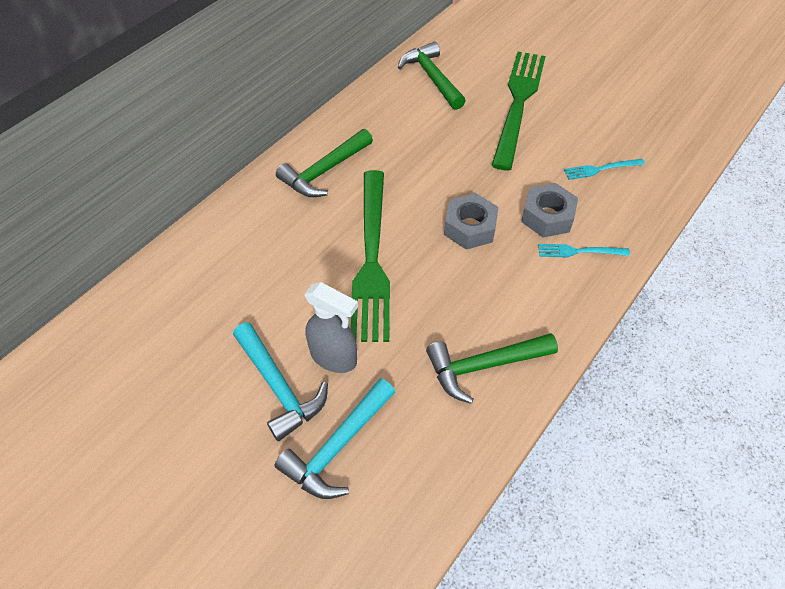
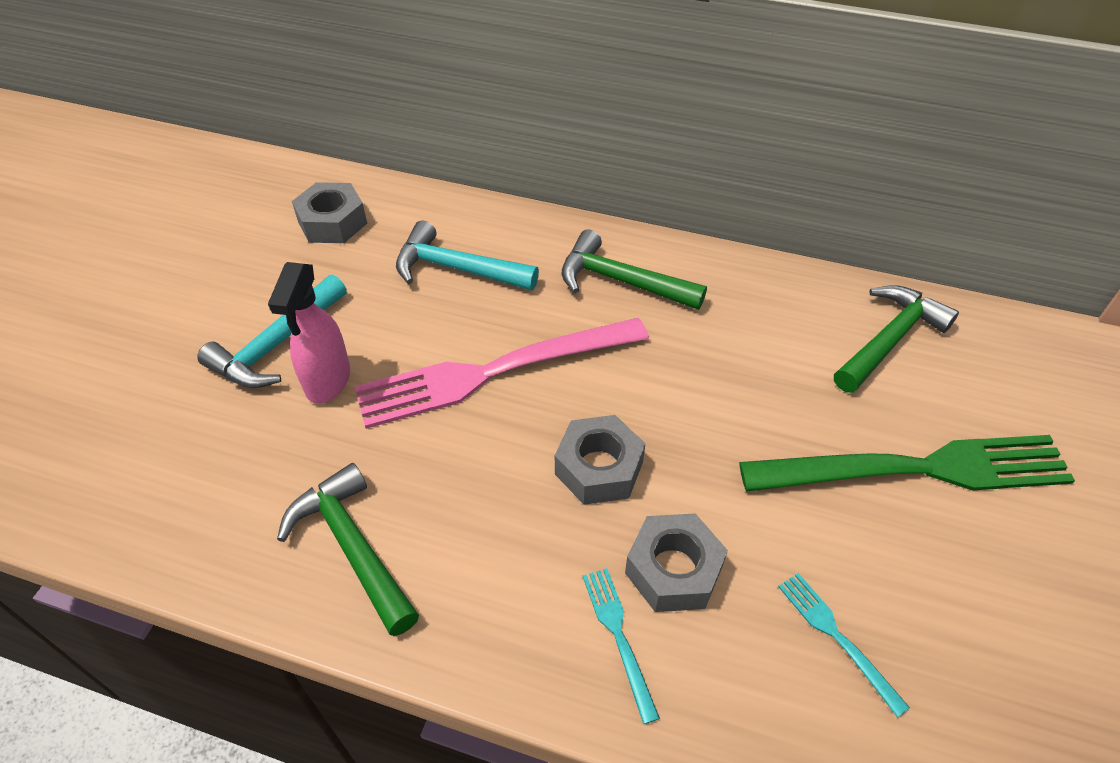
camera: 70 degrees right, 5 degrees down
turquoise hammer [275,378,395,499] -> turquoise hammer moved to [396,221,539,290]
grey spray bottle [305,282,358,373] -> pink spray bottle [268,262,350,404]
green fork [350,170,390,342] -> pink fork [355,318,649,429]
none -> grey nut [292,182,367,243]

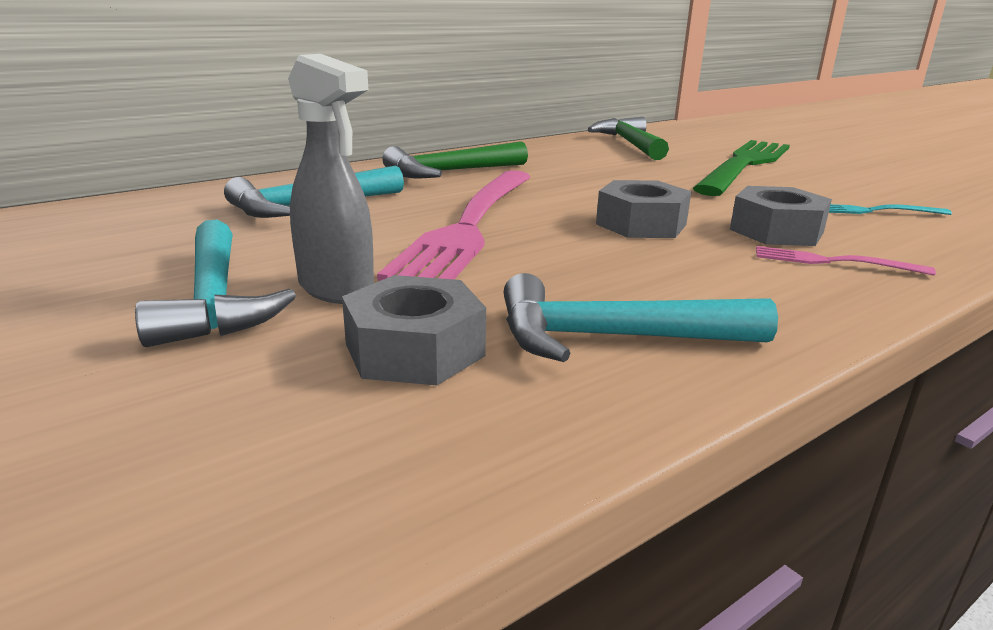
camera: 55 degrees left, 25 degrees down
pink spray bottle [268,262,350,404] -> grey spray bottle [288,54,374,304]
green hammer [277,463,419,636] -> turquoise hammer [504,273,778,362]
grey nut [292,182,367,243] -> grey nut moved to [342,275,486,385]
turquoise fork [582,568,660,724] -> pink fork [756,246,936,276]

